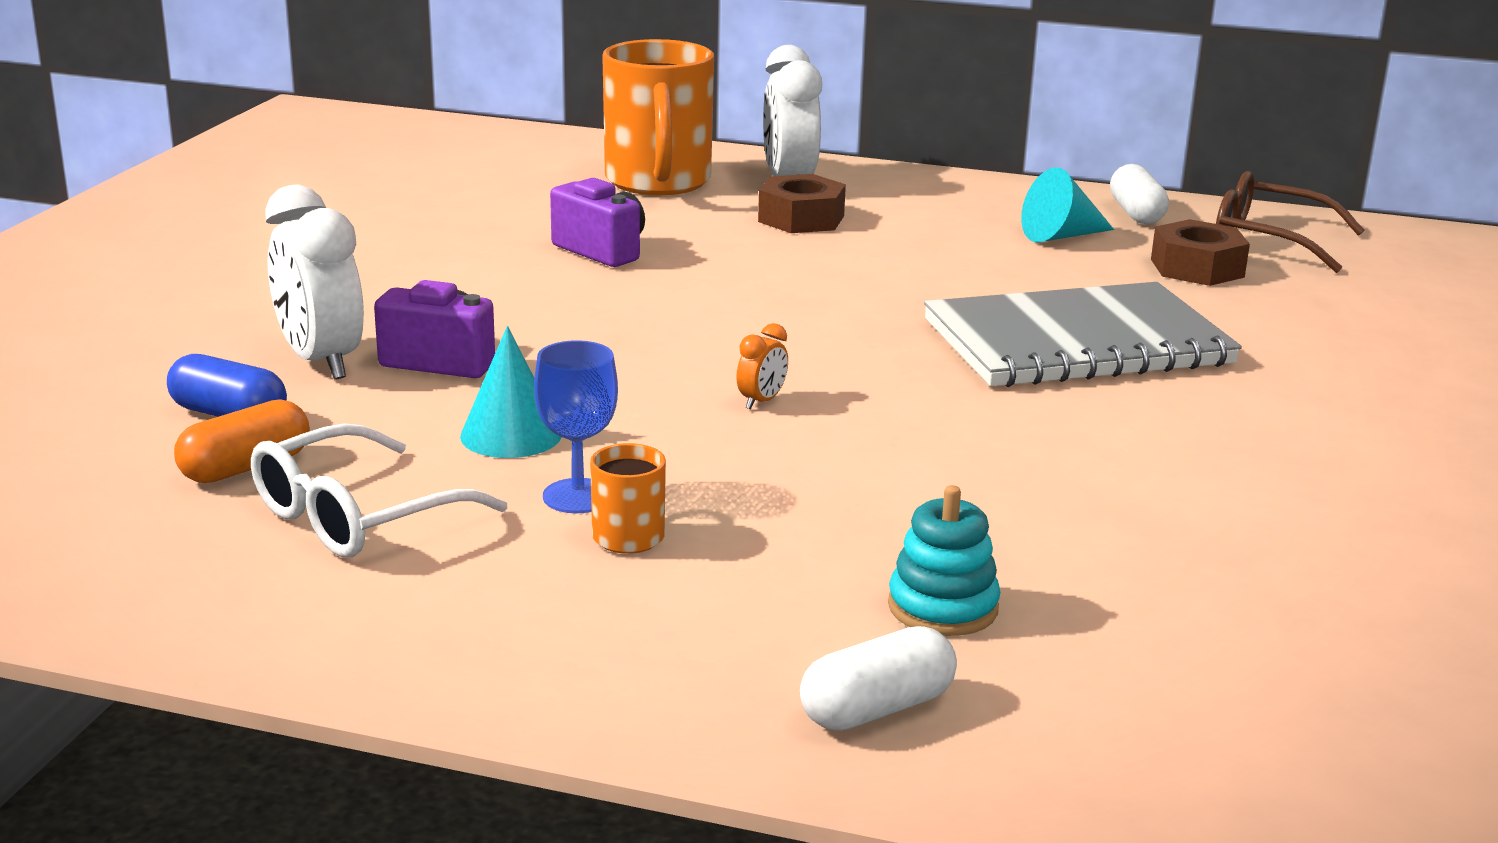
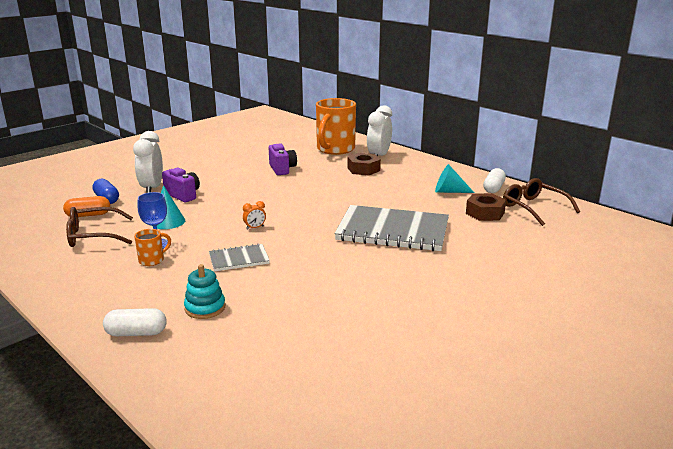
camera: 30 degrees right, 0 degrees up
white glasses [251,423,507,557] -> brown glasses [66,207,133,247]
none -> grey notebook [209,243,270,272]

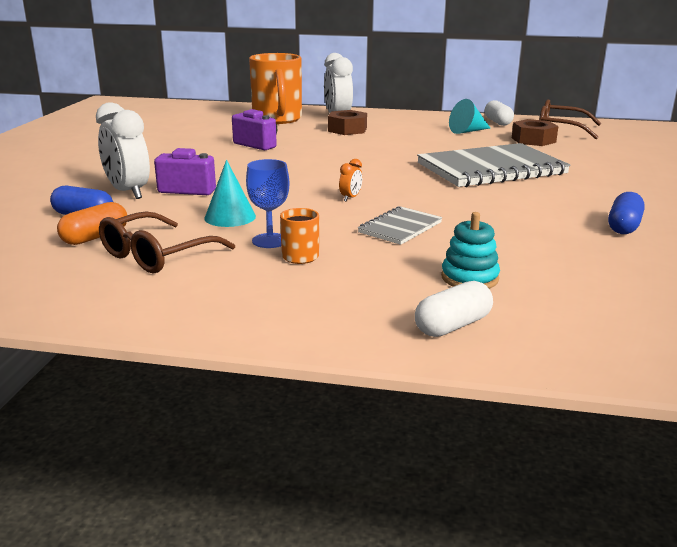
camera: 35 degrees left, 0 degrees up
none -> blue capsule [608,192,645,234]

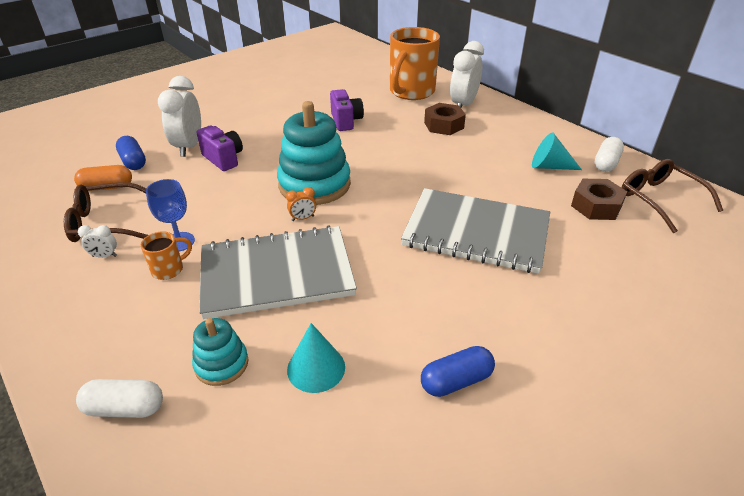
camera: 40 degrees right, 15 degrees up
turquoise cone [205,160,256,227] -> turquoise cone moved to [287,323,345,393]
grey notebook [358,206,442,245] -> grey notebook [199,225,357,319], size x2.06
none -> white clock [78,225,117,258]
none -> turquoise stacking toy [277,101,351,205]

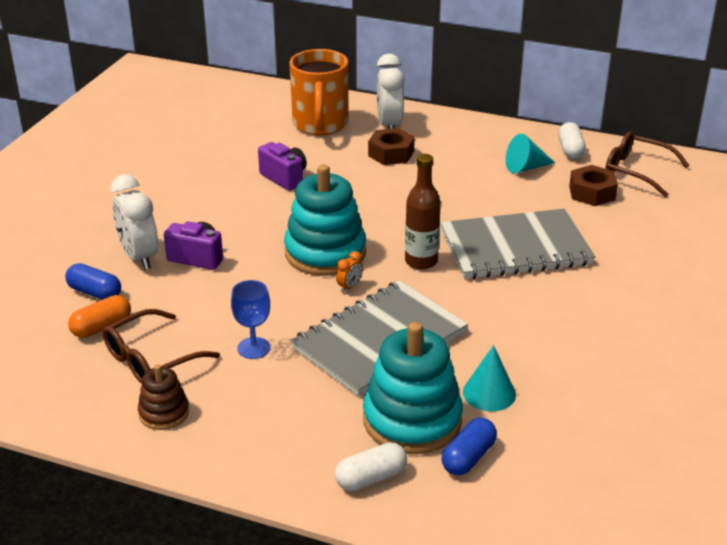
camera: 30 degrees left, 5 degrees down
white clock [78,225,117,258] -> none
orange mug [141,231,192,280] -> none
turquoise stacking toy [192,318,248,386] -> turquoise stacking toy [363,322,463,454], size x1.96
blue capsule [421,346,495,397] -> blue capsule moved to [441,418,497,475]
none -> brown stacking toy [138,365,189,430]
none -> brown bottle [405,154,441,270]

